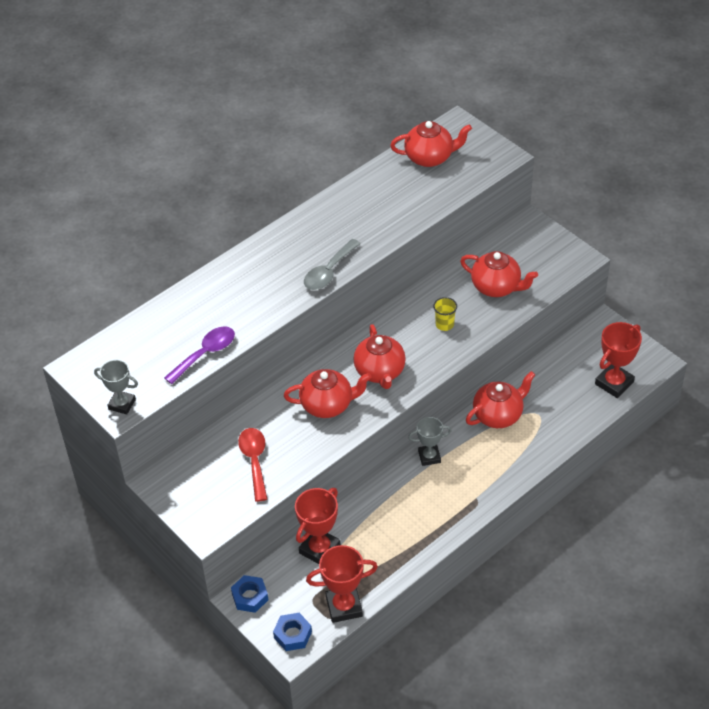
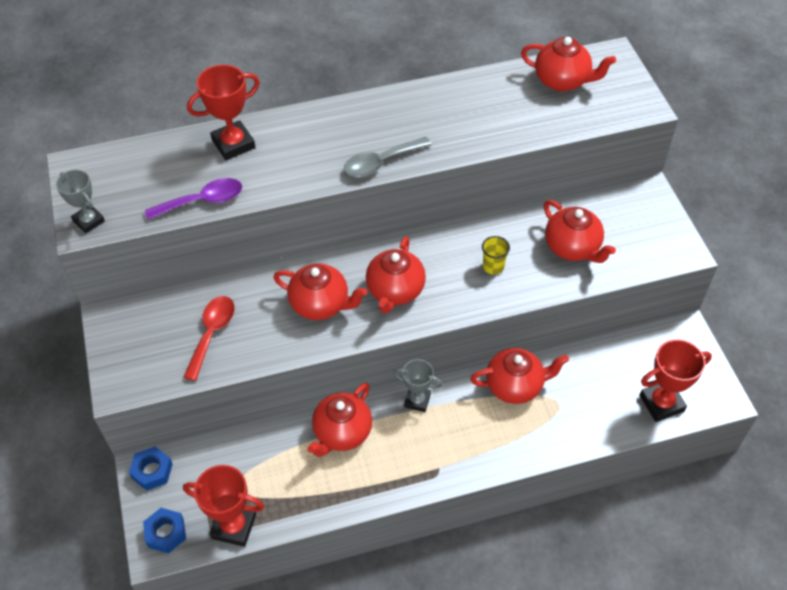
camera: 25 degrees right, 5 degrees up
red trophy [295,488,341,564] -> red trophy moved to [187,65,260,160]
none -> red teapot [307,383,372,457]

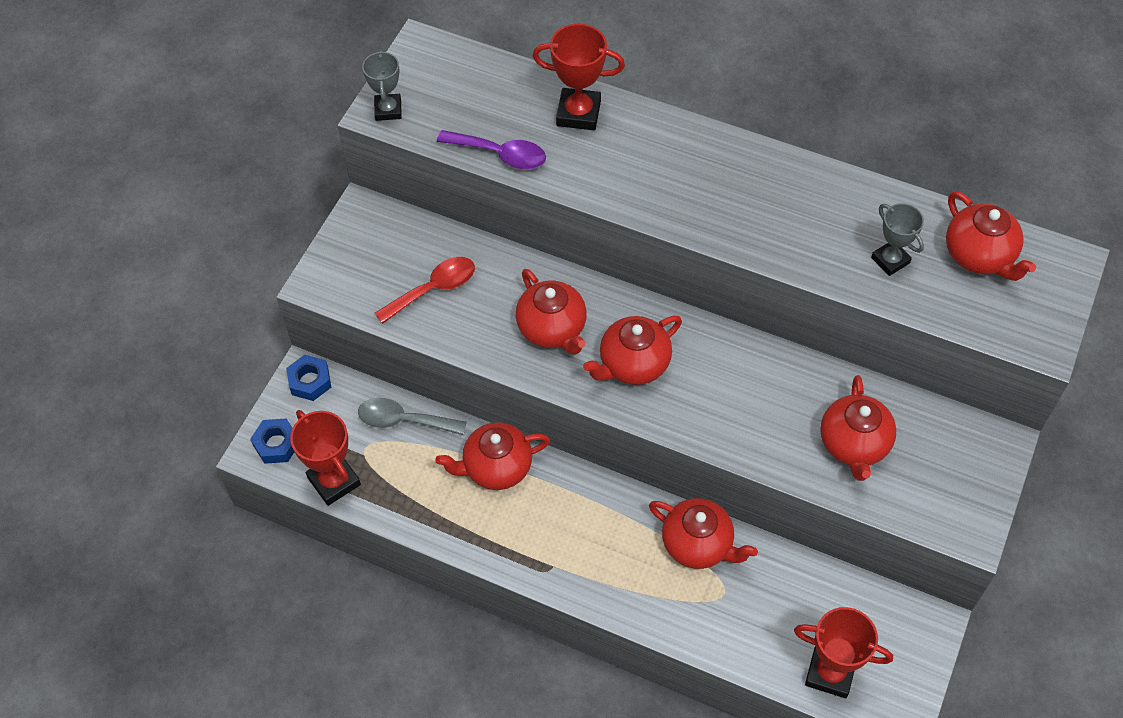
camera: 40 degrees right, 5 degrees up
grey spoon [344,137,432,177] -> grey spoon moved to [358,398,467,435]
grey trophy [393,359,443,412] -> grey trophy moved to [871,203,924,276]
yellow cup [482,236,510,275] -> none

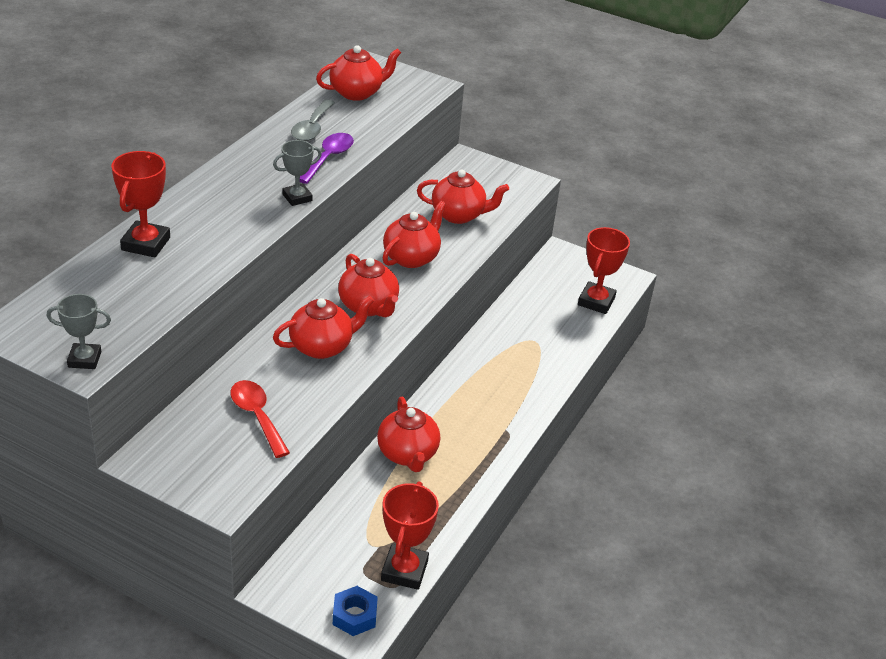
camera: 90 degrees left, 20 degrees down
blue nut [286,355,331,401] -> none
red trophy [290,410,361,506] -> red trophy turned 45 degrees counterclockwise [381,481,439,590]
grey spoon [358,398,467,435] -> grey spoon moved to [291,99,335,141]
purple spoon [437,130,546,169] -> purple spoon moved to [300,133,354,184]
red teapot [649,498,758,569] -> red teapot moved to [382,201,446,268]
grey trophy [871,203,924,276] -> grey trophy moved to [273,140,322,206]

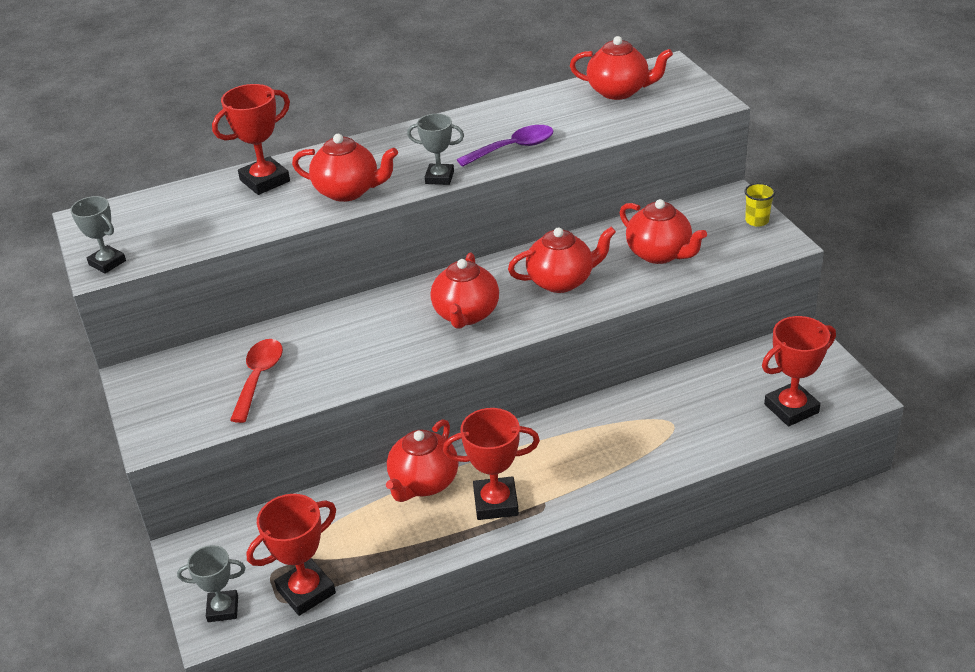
camera: 45 degrees right, 0 degrees up
red teapot [273,296,374,359] -> red teapot moved to [292,134,398,202]
grey spoon [291,99,335,141] -> none
blue nut [333,586,378,636] -> grey trophy [177,545,246,622]
none -> red trophy [443,408,540,520]
none -> yellow cup [744,183,775,227]

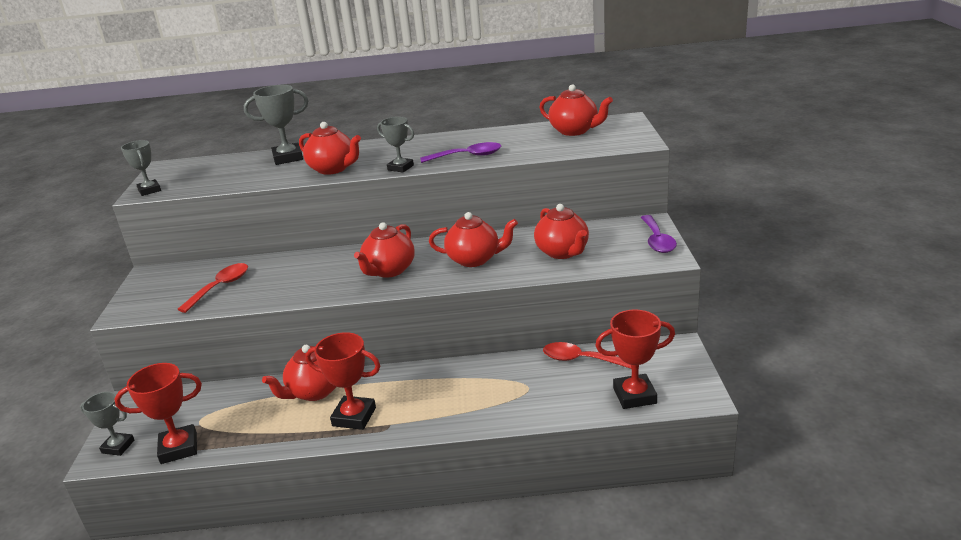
camera: 20 degrees right, 10 degrees down
red trophy [212,84,290,195] -> grey trophy [244,85,308,165]
yellow cup [744,183,775,227] -> purple spoon [640,215,677,253]
none -> red spoon [543,342,632,369]

